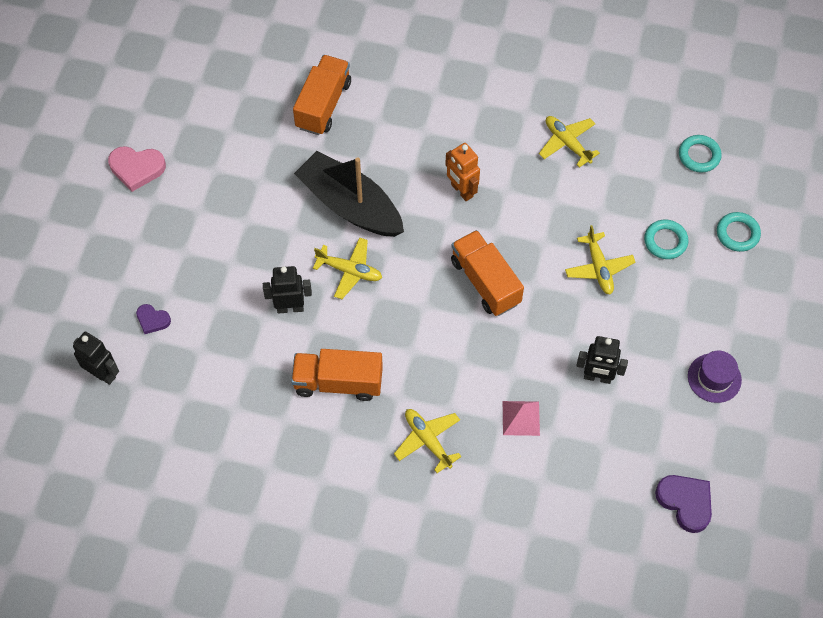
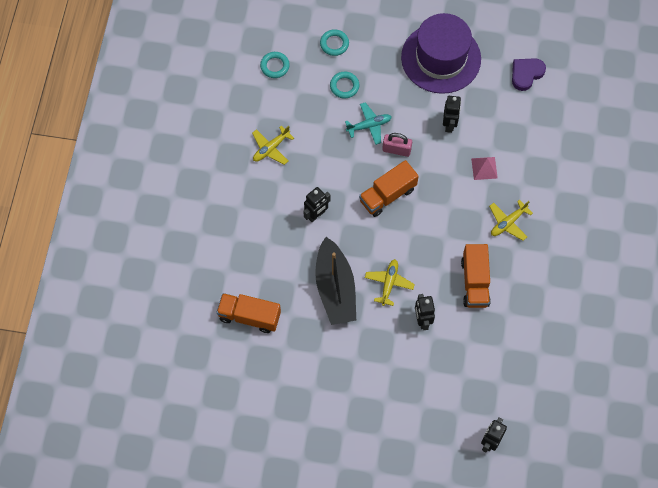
camera: 95 degrees left, 5 degrees up
pink heart [108,146,166,192] -> none
purple heart [136,304,171,334] -> none
black boat [294,151,404,237] -> black boat turned 45 degrees counterclockwise [315,237,356,325]
orange robot [445,143,480,201] -> black robot [303,187,331,222]
yellow plane [565,225,635,294] -> turquoise plane [345,102,392,145]
purple hat [688,351,742,403] -> purple hat [401,13,481,94], size x2.34
none -> pink padlock [382,133,412,157]

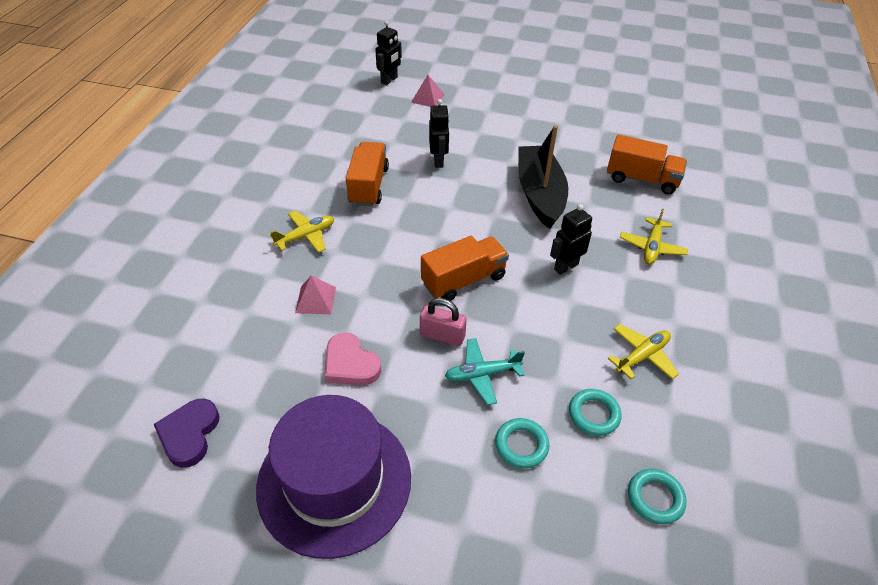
camera: 175 degrees left, 20 degrees down
turquoise ring [320,29,349,56] -> turquoise ring moved to [569,389,622,436]
yellow plane [365,259,415,306] -> yellow plane moved to [619,208,688,265]
black robot [443,96,461,133] -> pink heart [325,332,382,385]
purple heart [512,58,546,91] -> purple heart turned 135 degrees clockwise [154,399,220,468]
none -> pink pyramid [411,75,445,107]

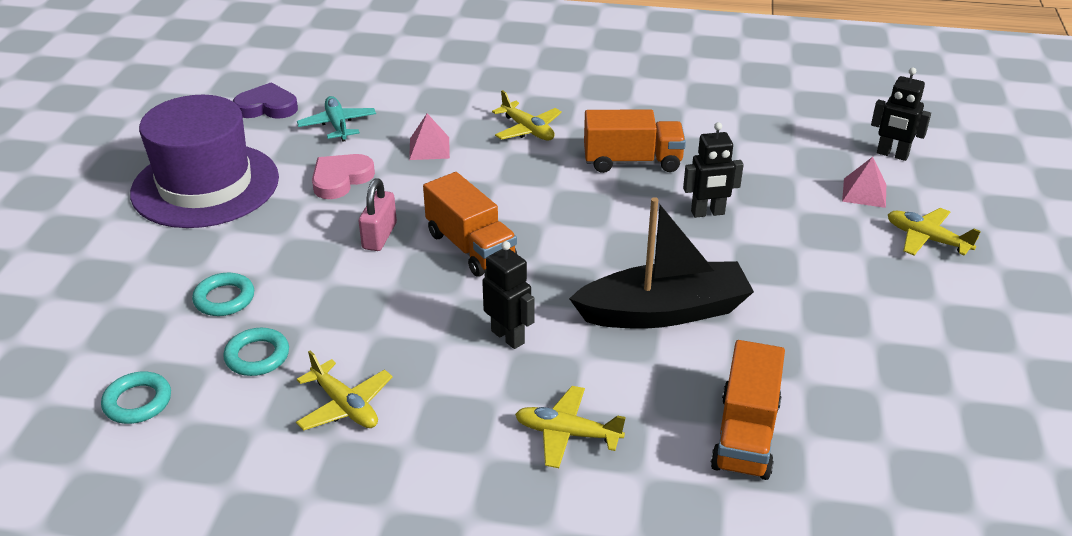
camera: 85 degrees right, 10 degrees down
turquoise plane [445,338,525,405] -> turquoise plane moved to [297,96,376,142]
none -> yellow plane [888,208,981,256]

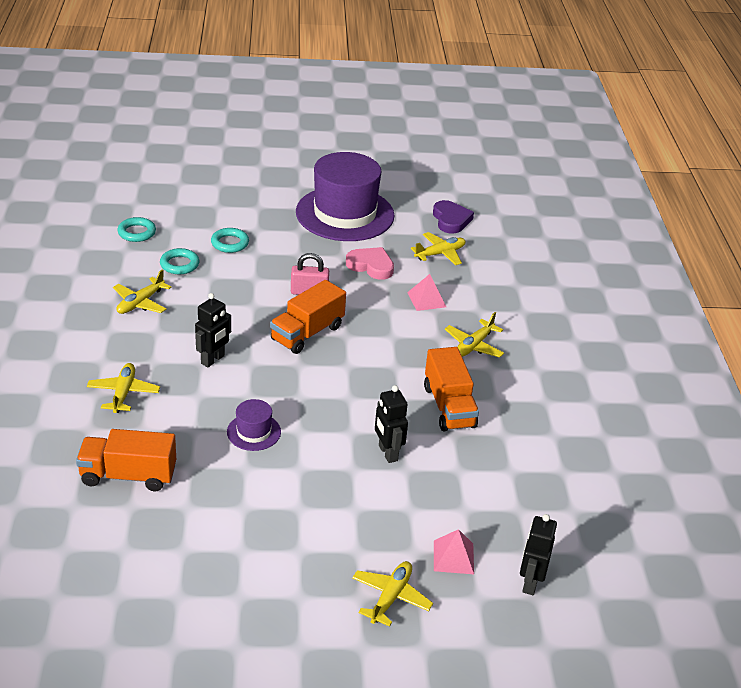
camera: 75 degrees right, 0 degrees up
turquoise plane [297,96,376,142] -> yellow plane [411,232,466,265]
black boat [569,197,754,328] -> purple hat [227,399,281,451]

